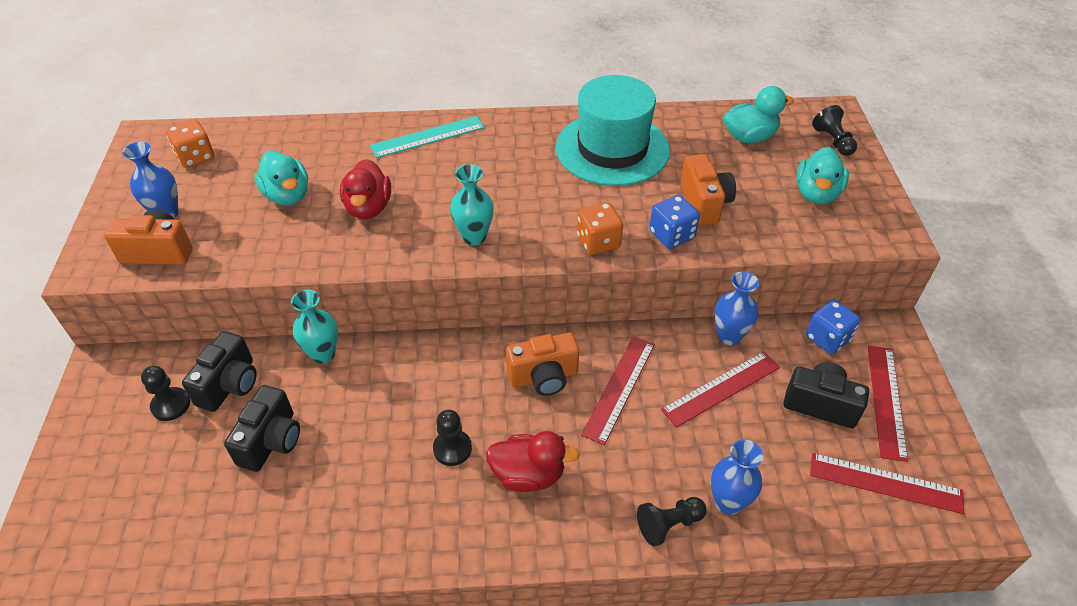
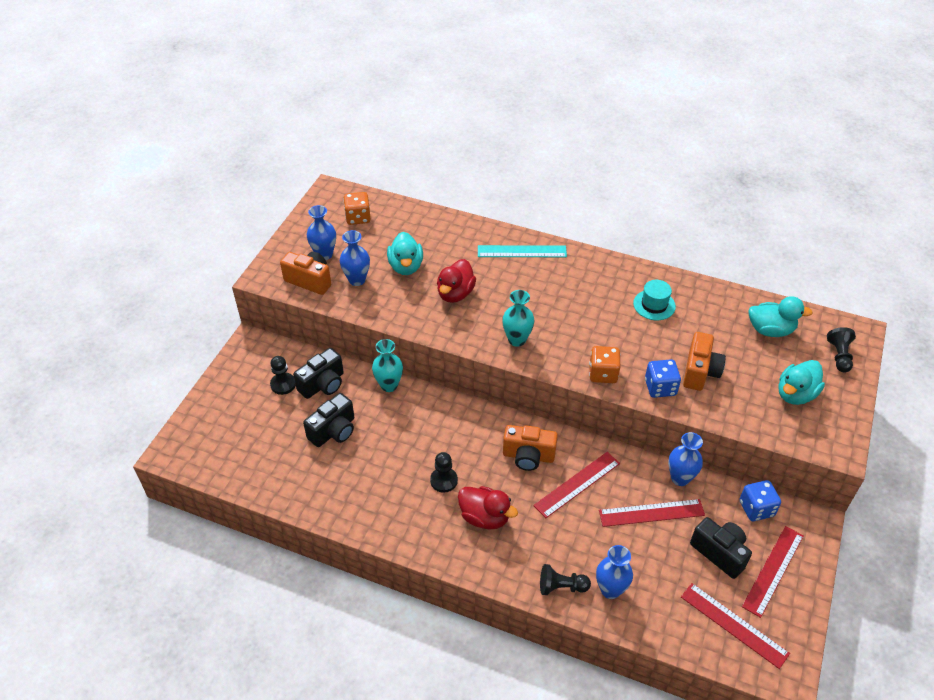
camera: 25 degrees right, 0 degrees up
turquoise hat [556,75,670,186] -> turquoise hat [633,280,676,320], size x0.46
none -> blue vase [340,230,370,286]

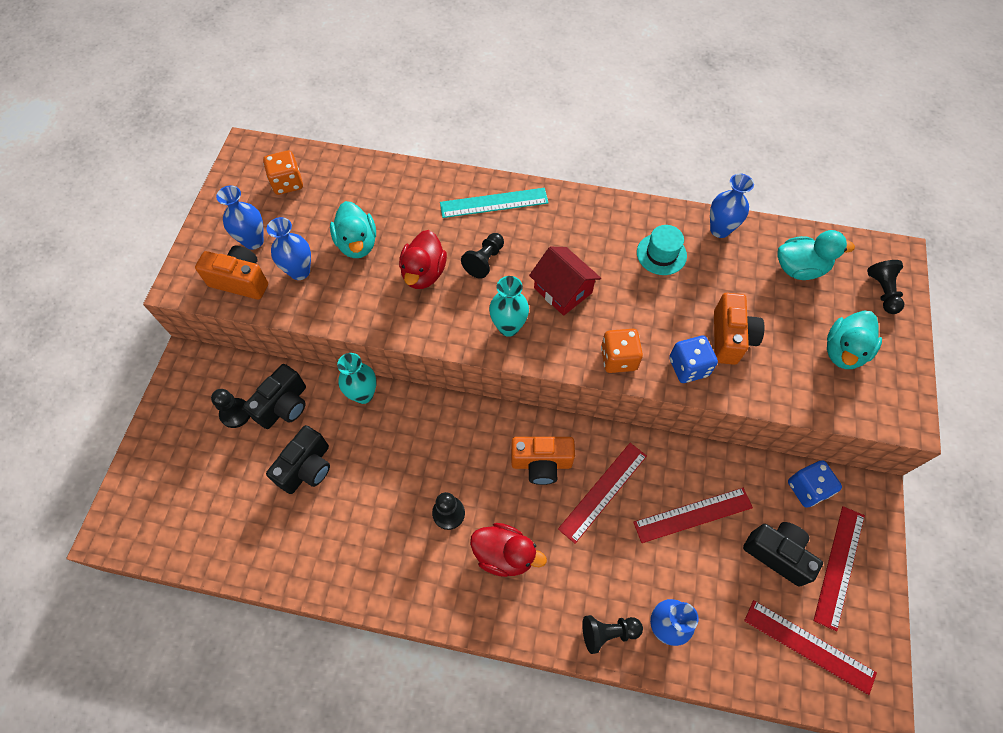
camera: 10 degrees left, 15 degrees up
blue vase [668,432,703,486] -> blue vase moved to [710,173,754,238]
none -> black pawn [461,233,504,279]
none -> red house [529,247,601,316]

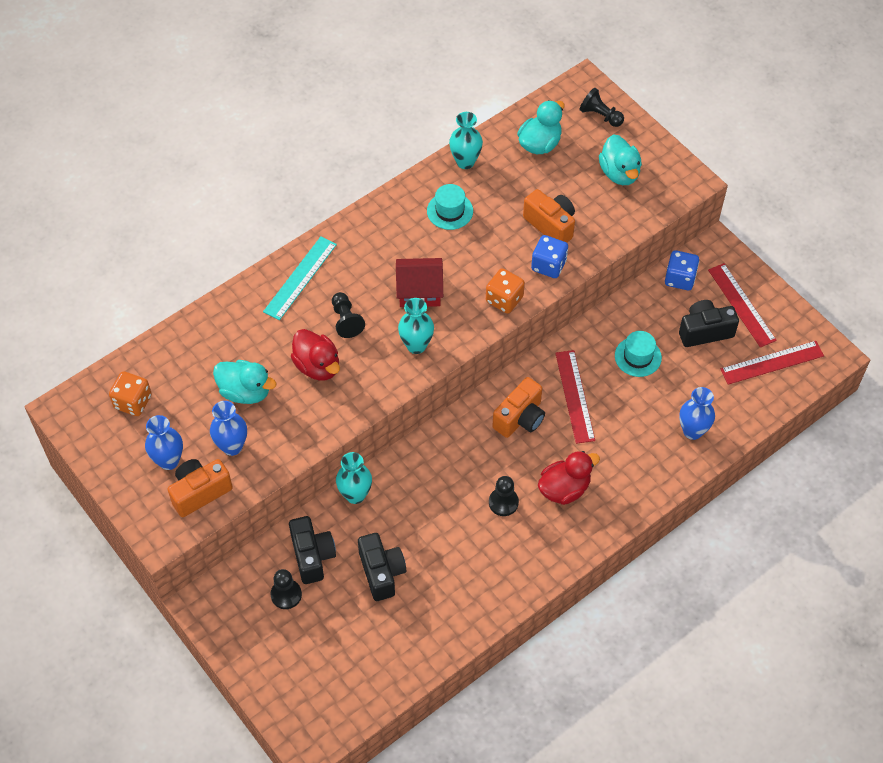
camera: 50 degrees left, 5 degrees down
black pawn [582,615,643,654] -> none
red ruler [633,488,753,543] -> turquoise hat [615,331,662,377]
blue vase [710,173,754,238] -> turquoise vase [449,112,483,169]

